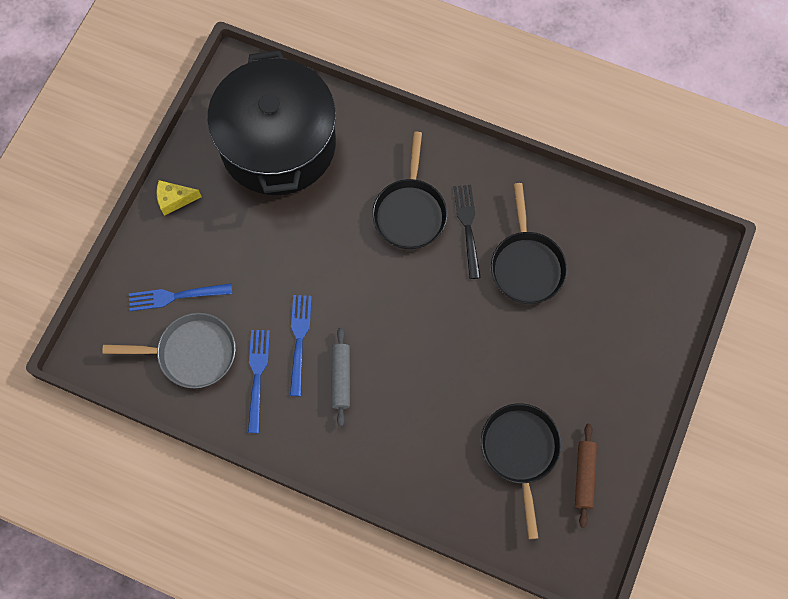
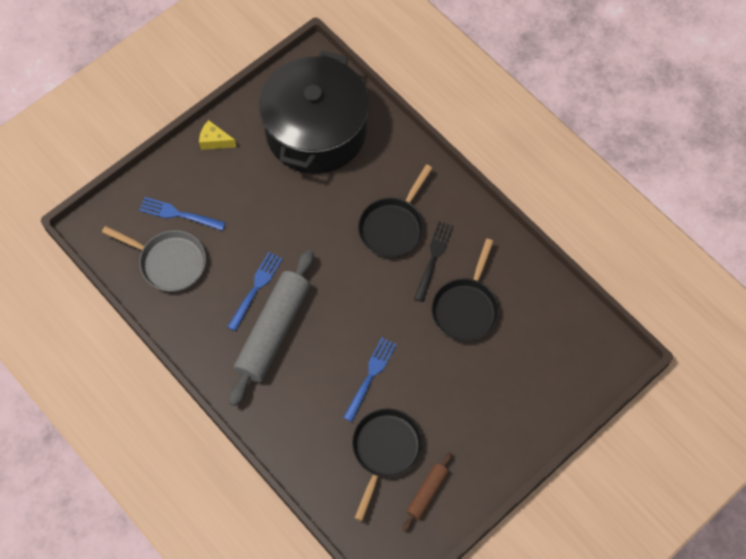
camera: 25 degrees right, 5 degrees down
blue fork [248,330,270,433] -> blue fork moved to [343,338,396,422]
grey rolling pin [332,328,350,426] -> grey rolling pin [229,250,314,406], size x2.05

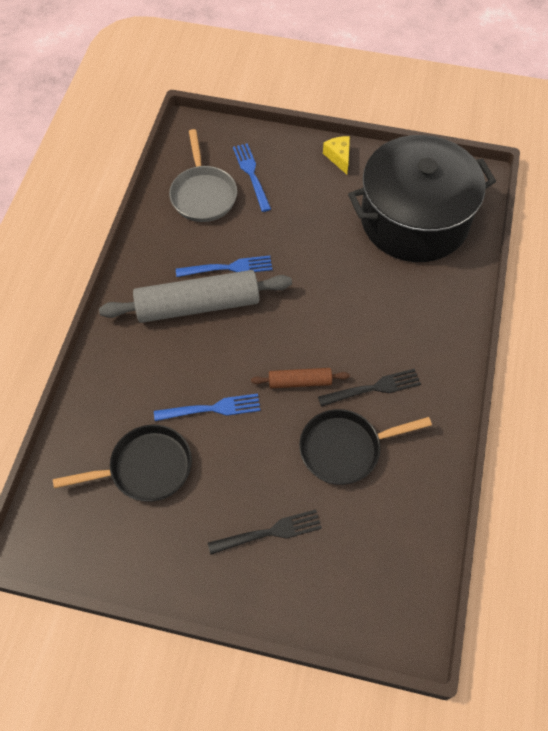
camera: 55 degrees right, 5 degrees down
black pan [358,164,432,258] -> none
brown rolling pin [403,452,452,532] -> brown rolling pin moved to [251,368,350,388]
none -> black fork [208,509,322,555]

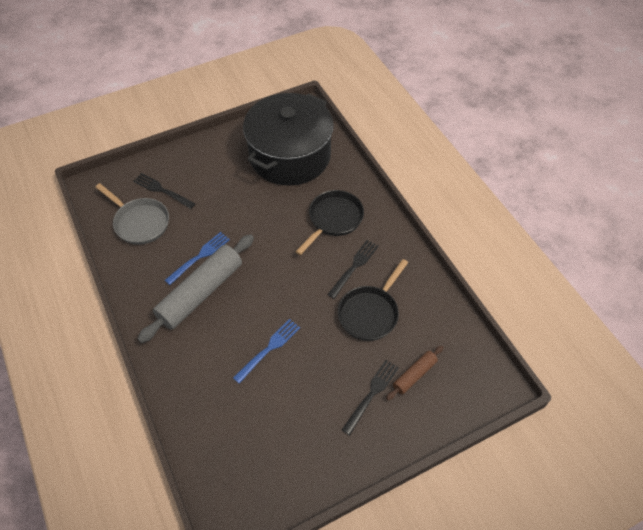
camera: 40 degrees left, 5 degrees down
black pan [53,425,192,502] -> black pan moved to [295,190,364,255]
blue fork [233,143,271,212] -> black fork [133,173,195,209]
brown rolling pin [251,368,350,388] -> brown rolling pin moved to [386,346,444,400]
yellow cheese [323,136,350,174] -> none

